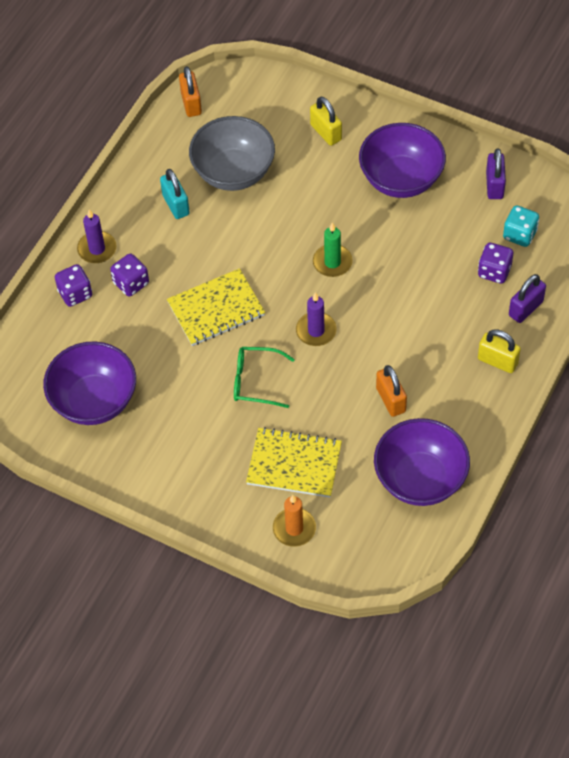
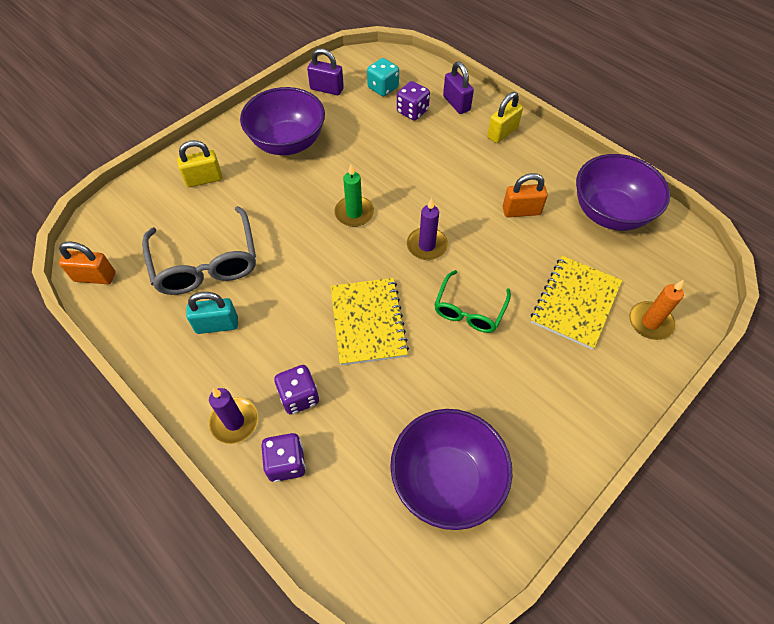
camera: 75 degrees left, 0 degrees up
grey bowl [189,116,275,191] -> grey glasses [142,206,256,295]

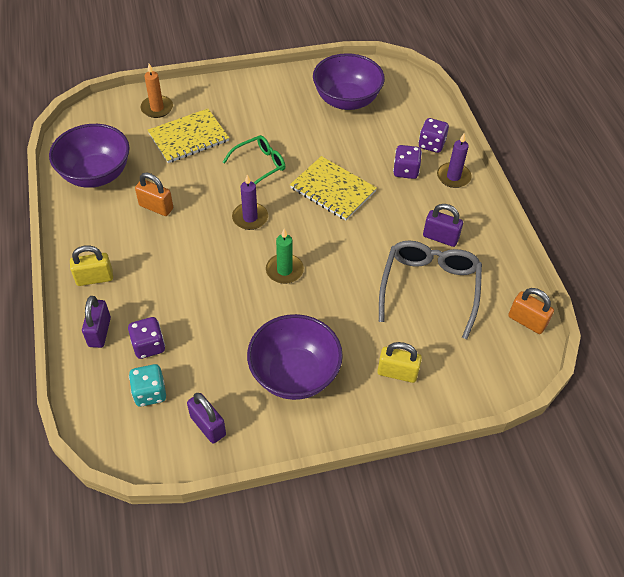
camera: 150 degrees left, 5 degrees down
turquoise padlock [186,292,238,334] -> purple padlock [423,204,463,247]
yellow notebook [330,278,409,366] -> yellow notebook turned 75 degrees counterclockwise [290,156,377,221]

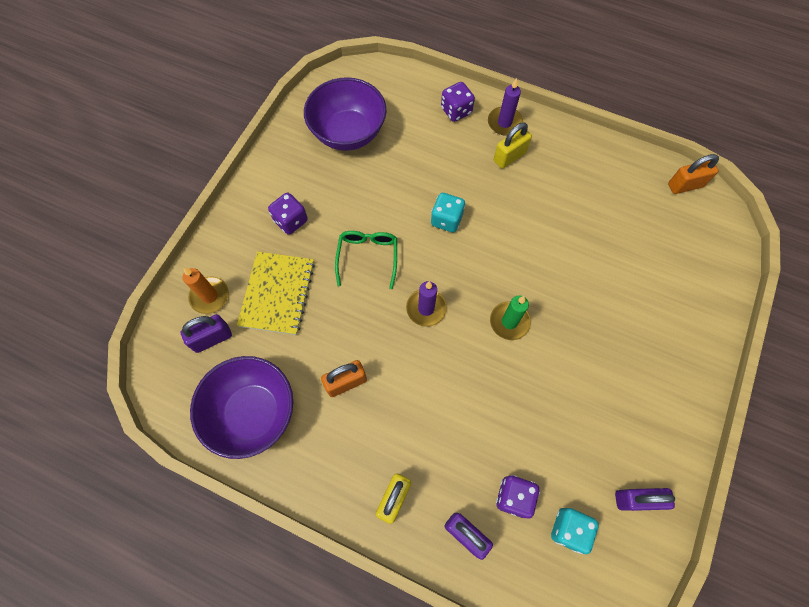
camera: 50 degrees left, 15 degrees up
purple bowl [247,314,343,400] -> none
yellow notebook [290,156,377,221] -> turquoise dice [431,193,465,232]
yellow padlock [377,342,422,383] -> yellow padlock moved to [494,122,532,169]
grey glasses [379,241,482,339] -> none
purple dice [393,145,422,179] -> purple dice moved to [268,193,308,235]
purple padlock [423,204,463,247] -> purple padlock moved to [181,314,232,353]

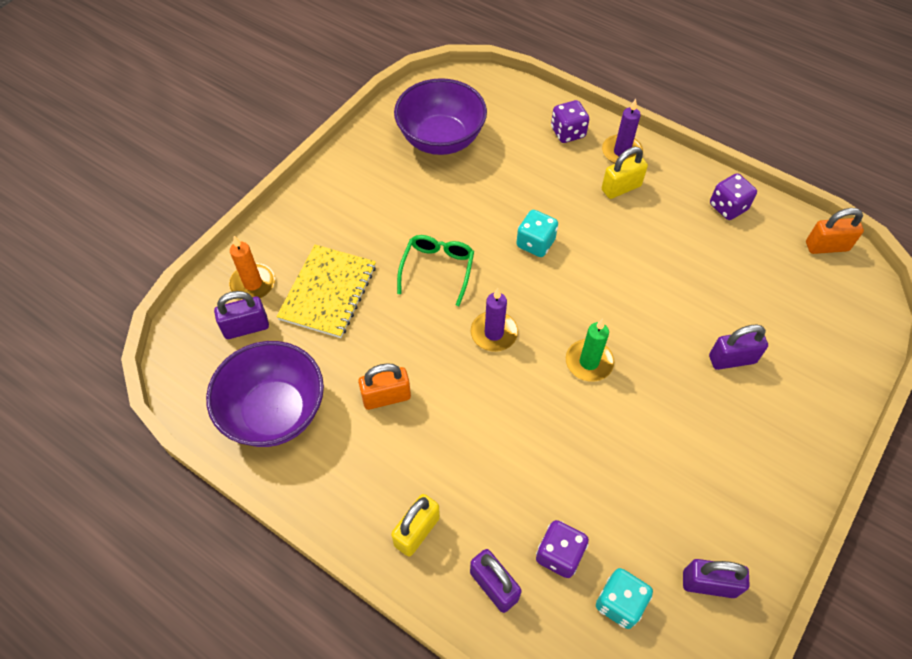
camera: 10 degrees right, 10 degrees down
purple dice [268,193,308,235] -> purple dice moved to [710,173,757,220]
none -> purple padlock [709,325,768,370]

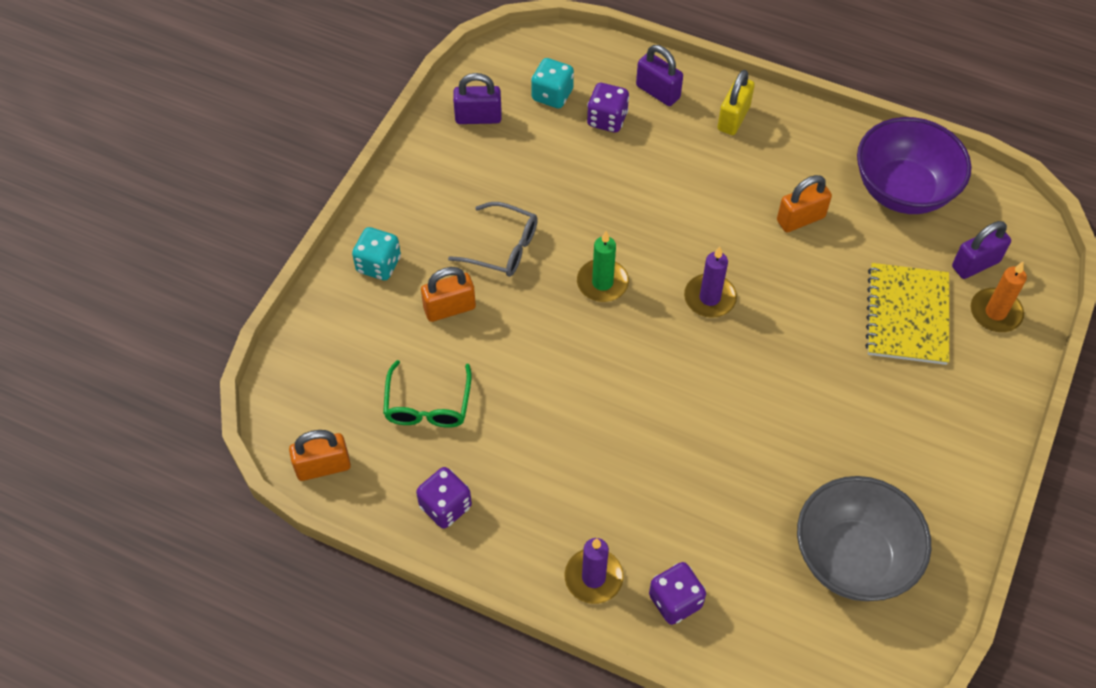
camera: 170 degrees right, 0 degrees up
purple bowl [394,78,487,155] -> grey bowl [797,476,931,601]
green glasses [397,235,474,306] -> green glasses moved to [383,360,472,428]
turquoise dice [516,210,558,257] -> turquoise dice moved to [352,227,401,280]
yellow padlock [602,147,648,199] -> none
purple padlock [709,325,768,370] -> orange padlock [421,267,476,322]
none -> grey glasses [448,202,538,277]

